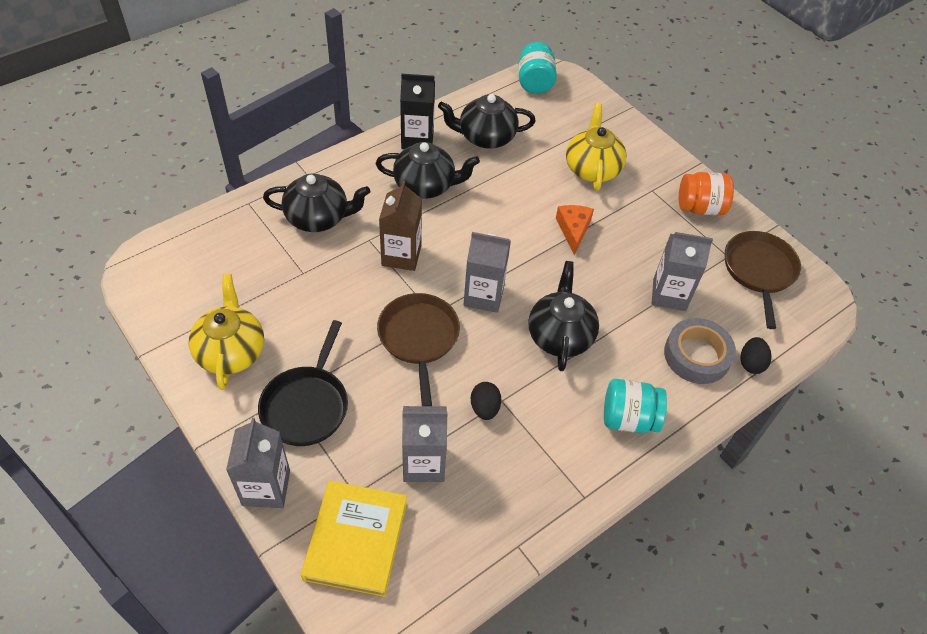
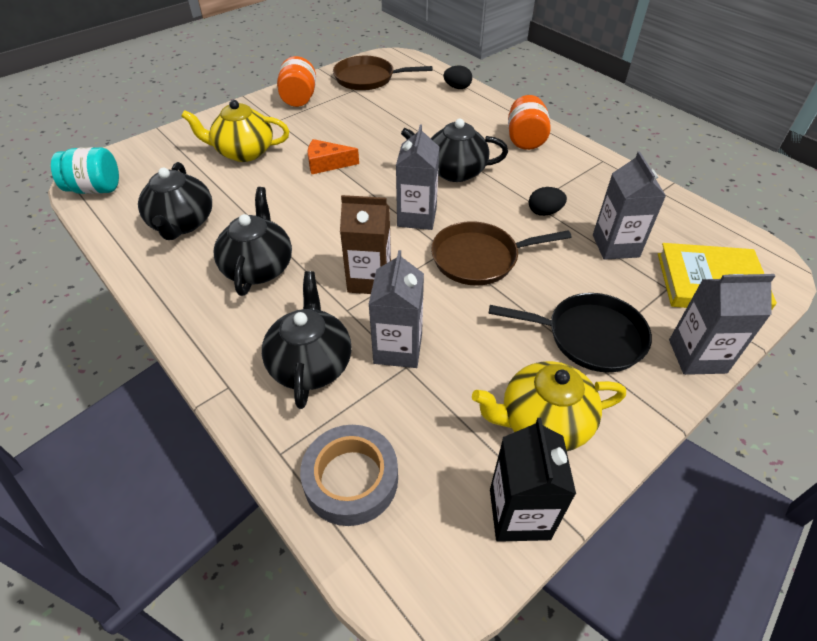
camera: 90 degrees left, 5 degrees down
black carton [400,74,435,149] -> black carton moved to [490,418,576,542]
turquoise jar [604,379,667,433] -> orange jar [508,95,551,150]
grey carton [652,232,713,311] -> grey carton moved to [368,250,424,368]
grey tape [664,318,736,384] -> grey tape moved to [300,425,398,526]

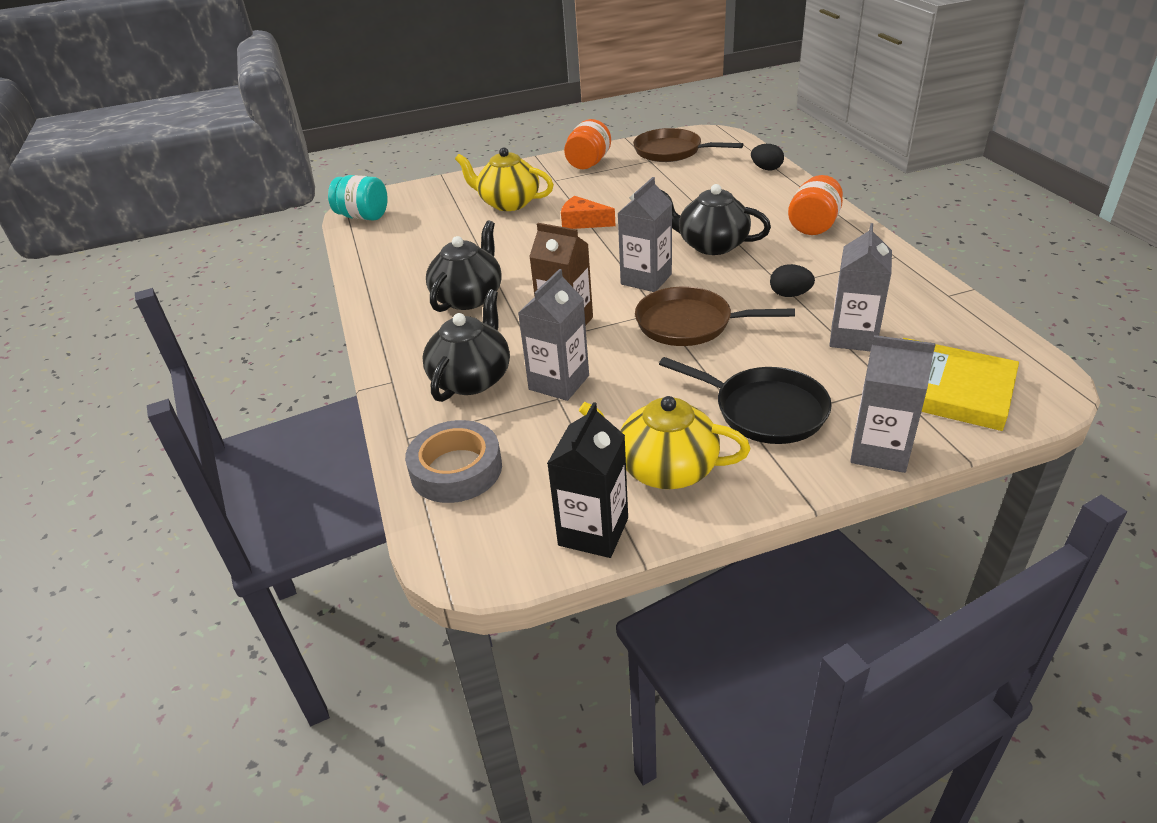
camera: 25 degrees right, 10 degrees down
black teapot [138,162,212,240] -> none

